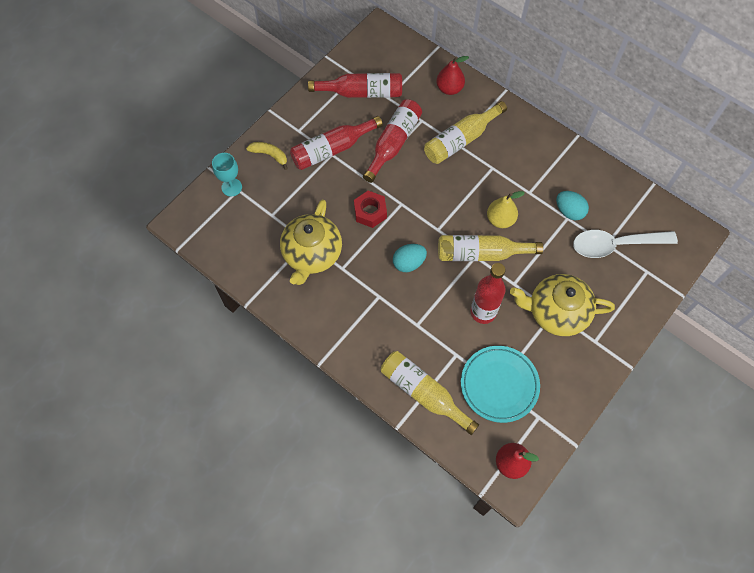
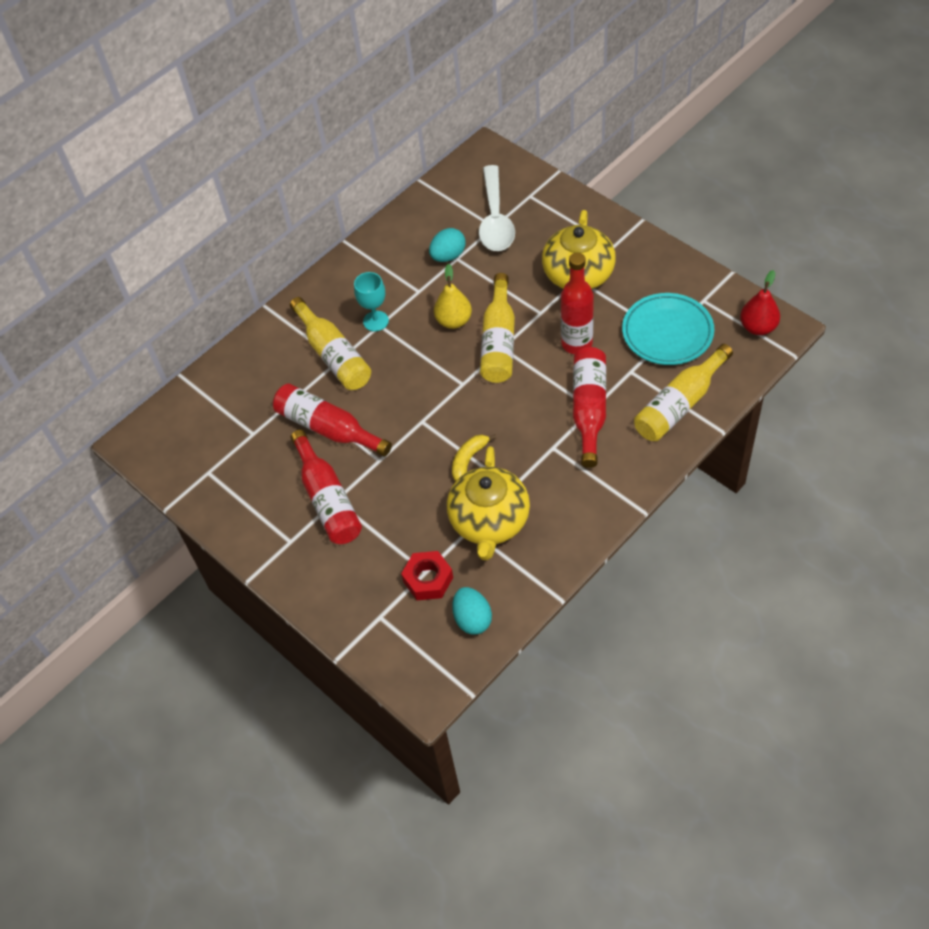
camera: 80 degrees left, 10 degrees down
turquoise goblet [212,153,242,197] -> turquoise goblet moved to [354,272,389,331]
yellow banana [246,142,288,170] -> yellow banana moved to [452,434,497,481]
yellow teapot [280,199,342,285] -> yellow teapot turned 75 degrees clockwise [447,446,530,560]
red bottle [308,73,402,98] -> red bottle moved to [573,347,606,468]
red nut [354,191,387,228] -> red nut moved to [401,551,453,600]
turquoise egg [393,244,427,272] -> turquoise egg moved to [452,587,492,635]
red pear [436,56,469,95] -> none

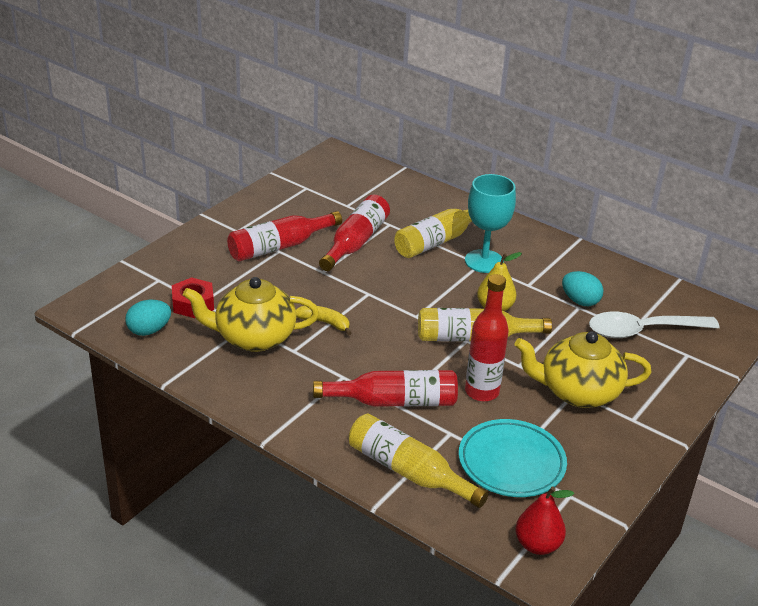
camera: 75 degrees right, 20 degrees down
turquoise goblet [354,272,389,331] -> turquoise goblet [465,174,516,273], size x1.55

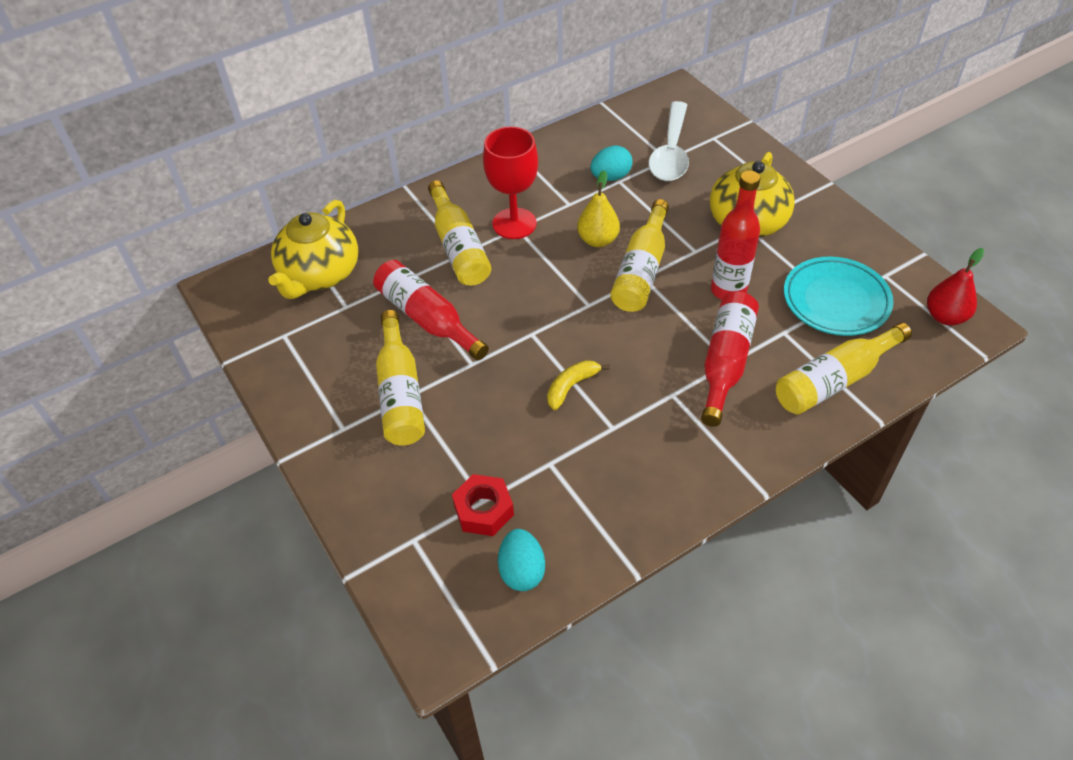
camera: 65 degrees left, 15 degrees up
yellow teapot [183,277,319,352] -> yellow teapot moved to [268,200,359,299]
red bottle [227,211,342,261] -> yellow bottle [376,310,425,446]
turquoise goblet [465,174,516,273] -> red goblet [483,127,538,239]

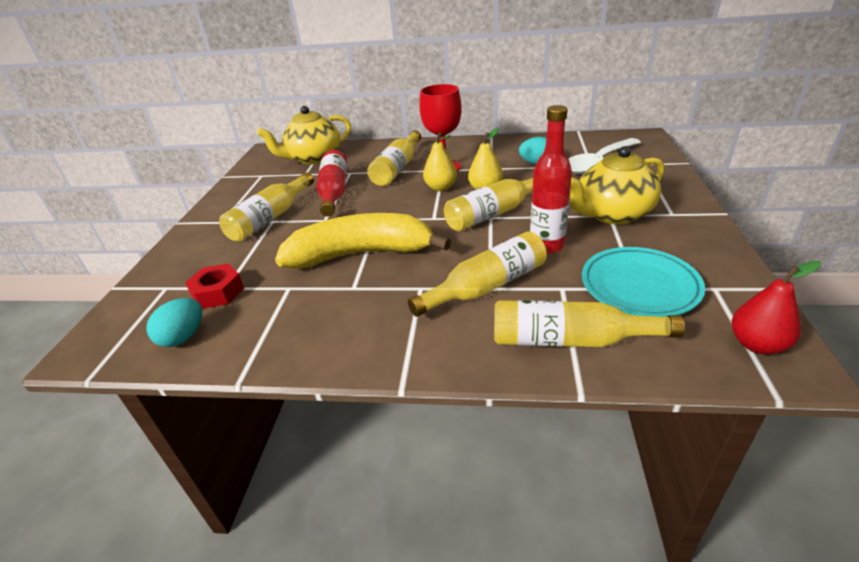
camera: 40 degrees right, 15 degrees down
yellow banana [547,360,610,410] -> yellow banana [275,213,451,269], size x2.47
red bottle [701,292,759,427] -> yellow bottle [408,231,547,317]
none -> yellow pear [423,133,457,191]

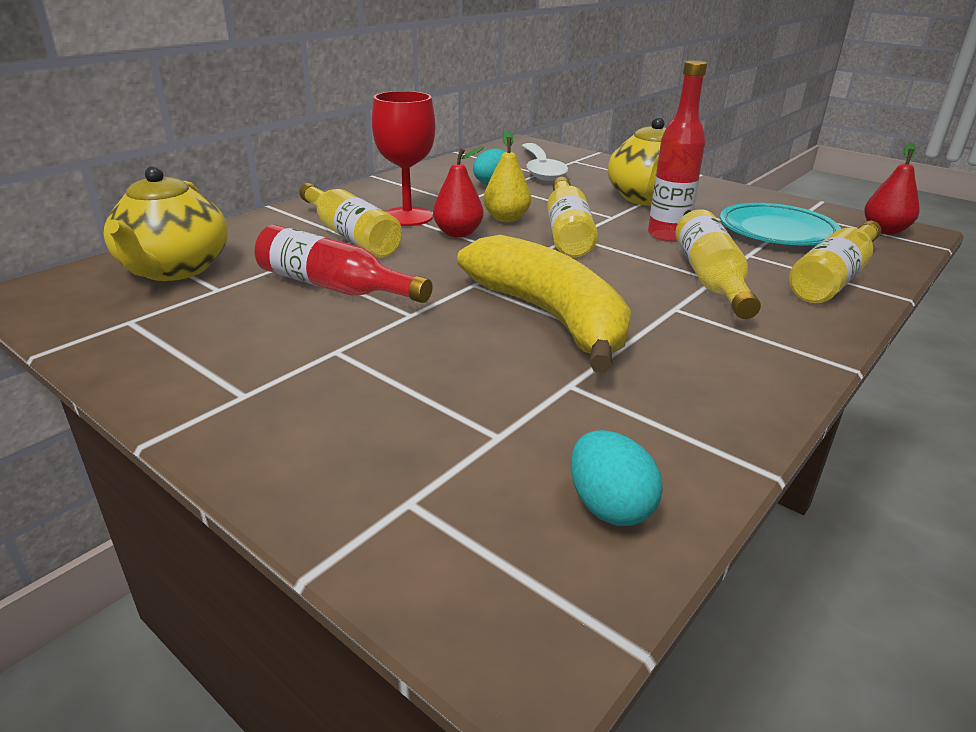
camera: 60 degrees left, 5 degrees down
red nut [185,263,244,309] -> none
yellow bottle [219,172,314,242] -> none
yellow banana [275,213,451,269] -> yellow banana turned 120 degrees clockwise [457,235,631,373]
yellow pear [423,133,457,191] -> red pear [433,147,484,237]

